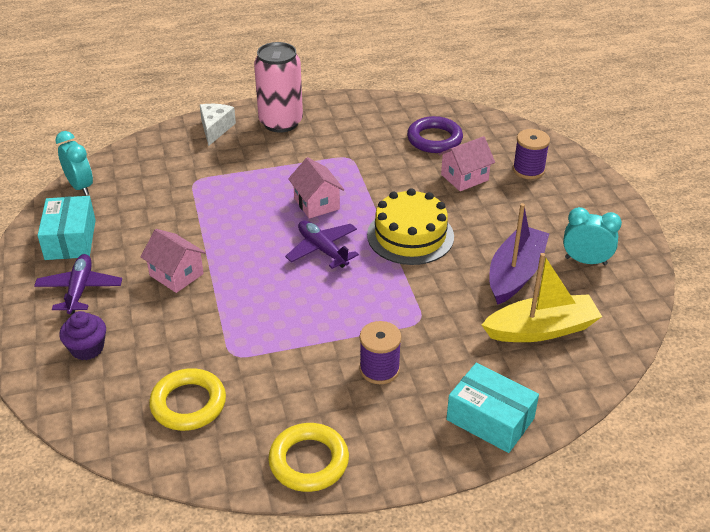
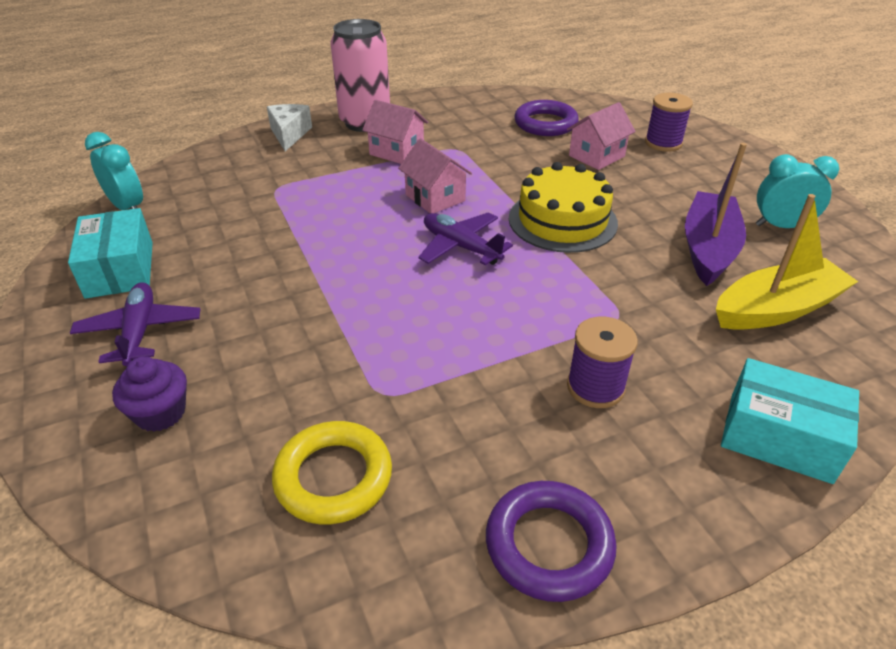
camera: 10 degrees left, 0 degrees up
pink house [140,229,206,293] -> pink house moved to [362,100,428,164]
yellow ring [268,423,349,492] -> purple ring [486,481,617,602]

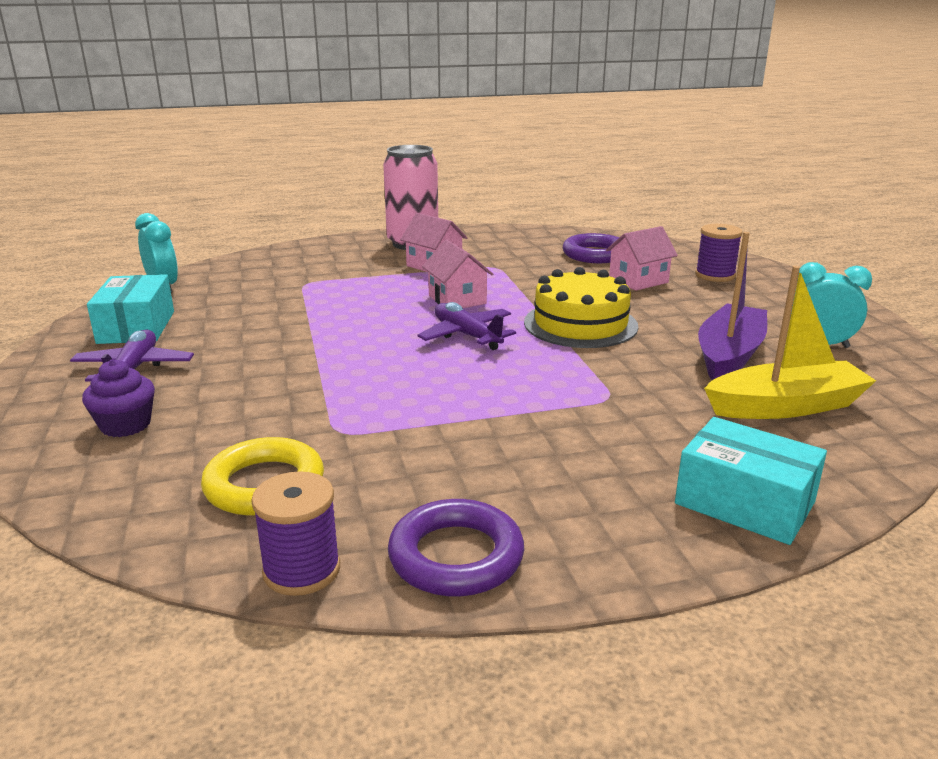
camera: 10 degrees right, 15 degrees down
white cheese [267,104,312,151] -> none
purple spool [567,317,638,408] -> purple spool moved to [251,471,340,596]

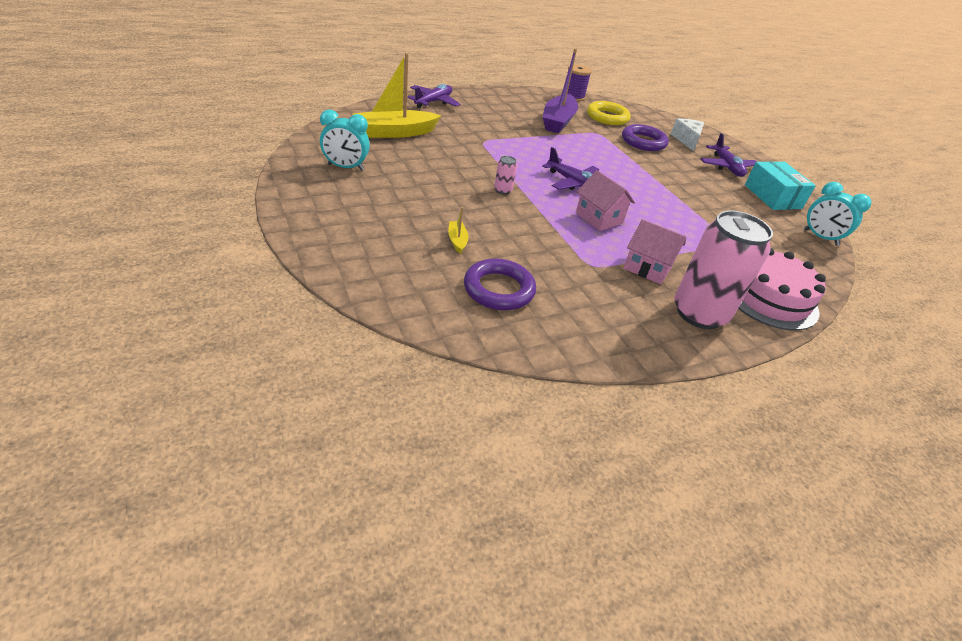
camera: 165 degrees right, 15 degrees up
purple cupcake [82,359,155,437] -> white cheese [671,119,704,151]
purple ring [388,499,524,597] -> purple ring moved to [622,124,669,151]
yellow cake [524,267,639,348] -> pink can [494,156,517,194]
pink house [606,226,678,291] -> yellow boat [448,207,469,254]
turquoise box [675,417,827,545] -> purple plane [408,84,460,108]
purple spool [695,224,743,282] -> none
purple boat [698,232,767,380] -> purple boat moved to [543,48,578,133]
none -> pink cake [738,248,826,331]

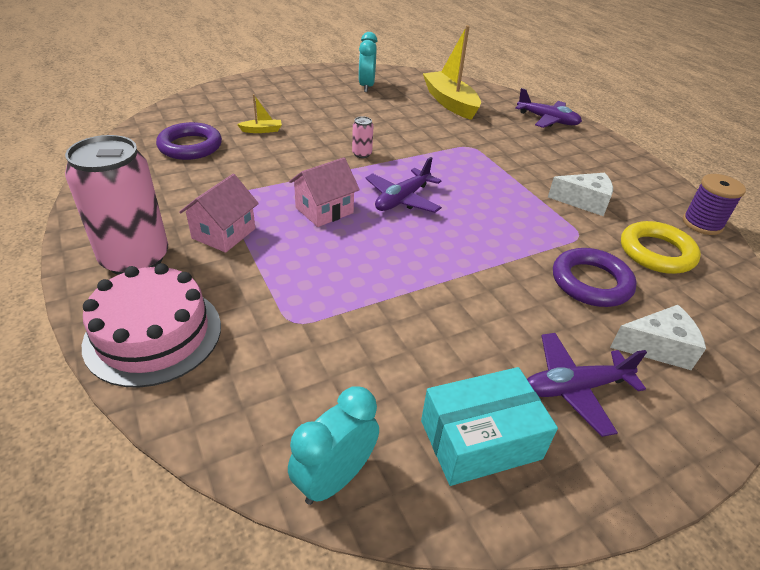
camera: 90 degrees right, 0 degrees up
purple boat [543,48,578,133] -> white cheese [548,173,613,216]

